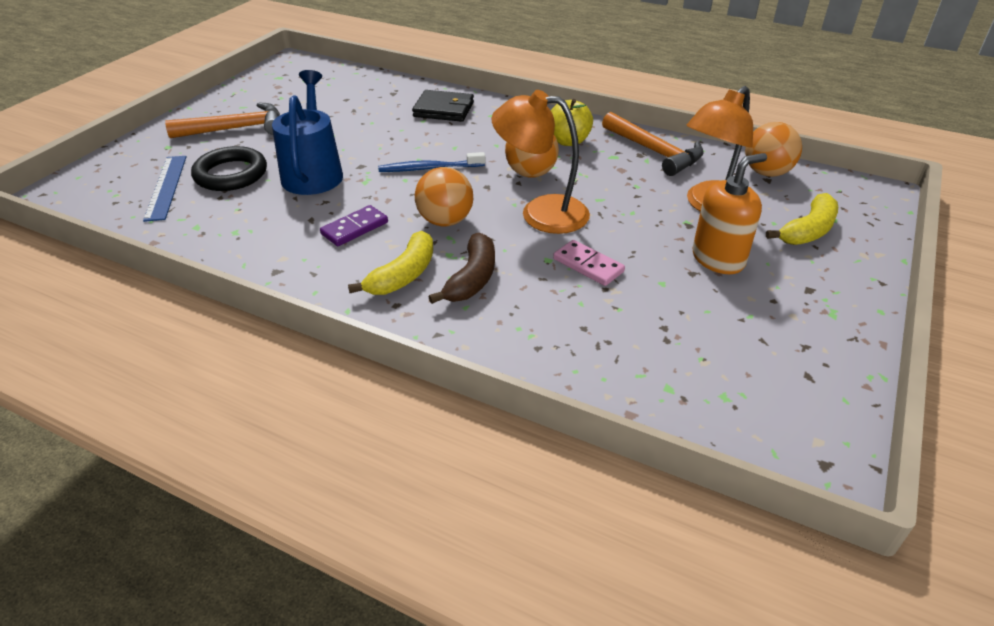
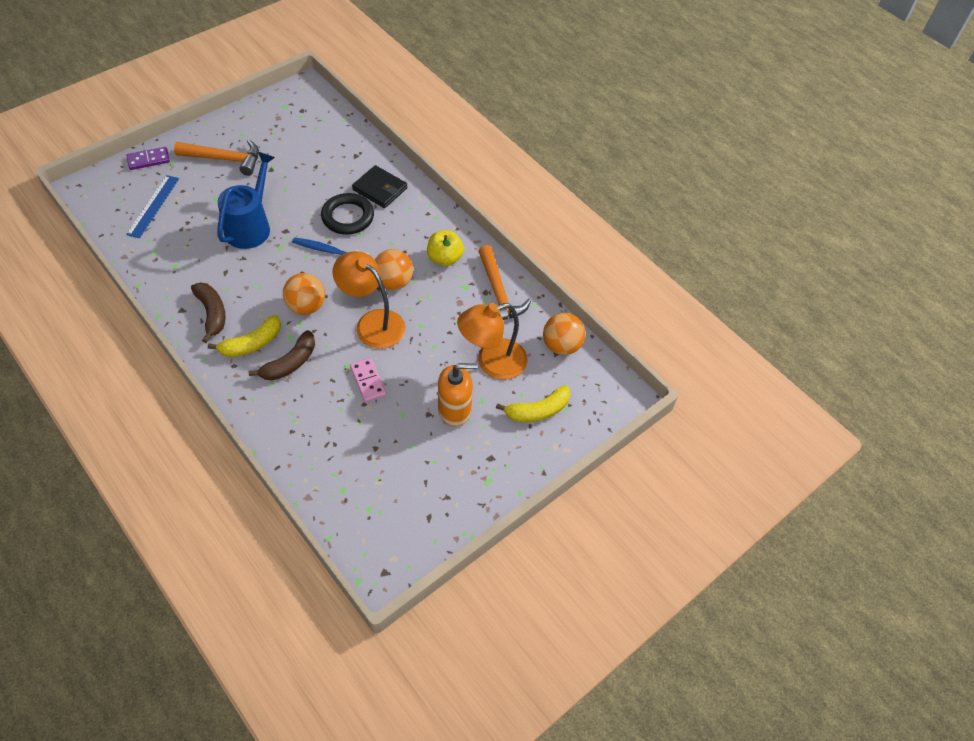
camera: 20 degrees right, 15 degrees up
black ring [191,146,267,191] -> black ring moved to [321,193,374,235]
purple domino [320,205,388,246] -> purple domino moved to [127,147,170,170]
none -> brown banana [191,282,225,343]

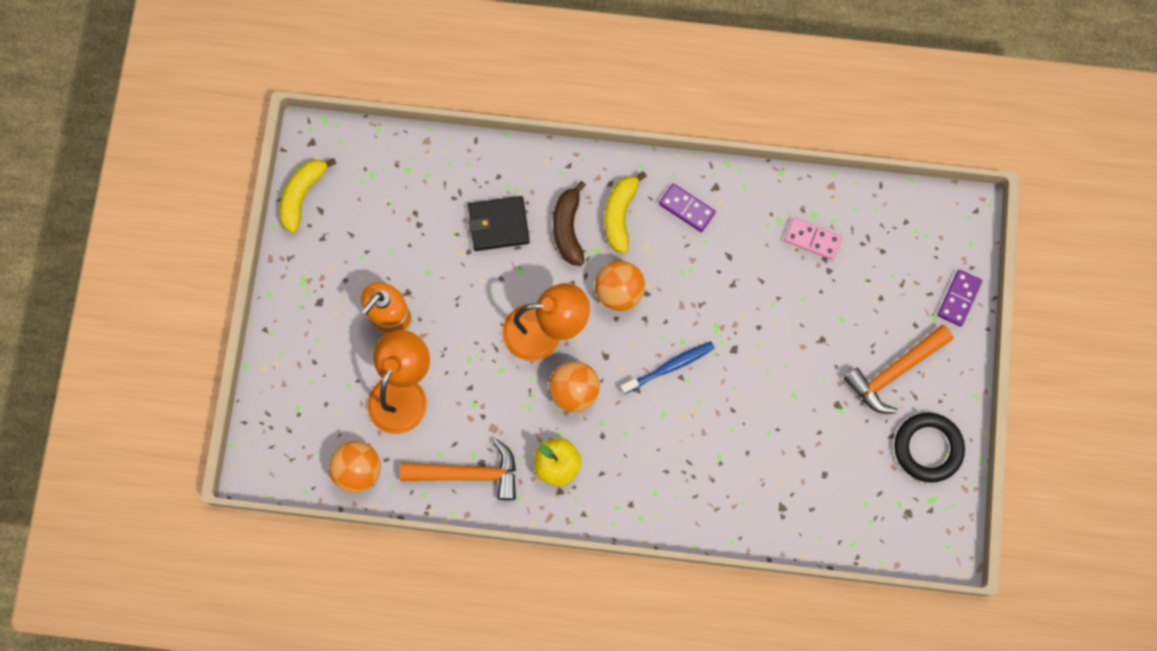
camera: 140 degrees right, 20 degrees up
blue ruler [126,175,179,238] -> none
brown banana [191,282,225,343] -> purple domino [659,183,716,232]
blue watering can [217,152,275,249] -> none
black ring [321,193,374,235] -> black ring moved to [894,413,965,482]
pink domino [350,358,386,402] -> pink domino moved to [784,218,842,260]
black wallet [352,165,407,208] -> black wallet moved to [468,196,530,251]
orange hammer [479,245,531,320] -> orange hammer turned 150 degrees clockwise [400,439,516,500]
yellow banana [496,385,571,422] -> yellow banana moved to [280,158,337,233]

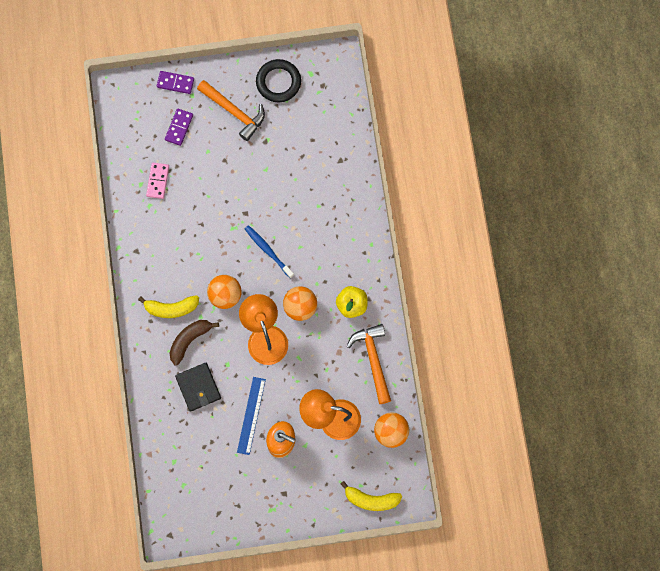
camera: 105 degrees left, 0 degrees up
yellow banana [280,158,337,233] -> yellow banana moved to [341,481,402,511]
brown banana [553,181,586,266] -> brown banana turned 150 degrees clockwise [169,320,219,366]
purple domino [659,183,716,232] -> purple domino moved to [165,108,193,146]
none -> blue ruler [237,377,266,455]

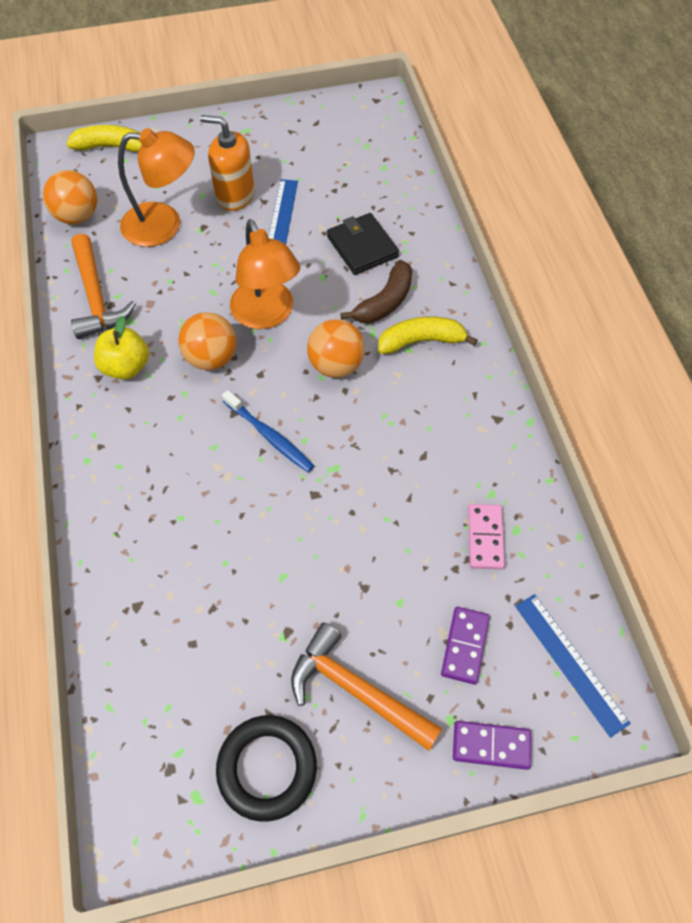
camera: 175 degrees right, 15 degrees down
none -> blue ruler [515,594,631,738]

